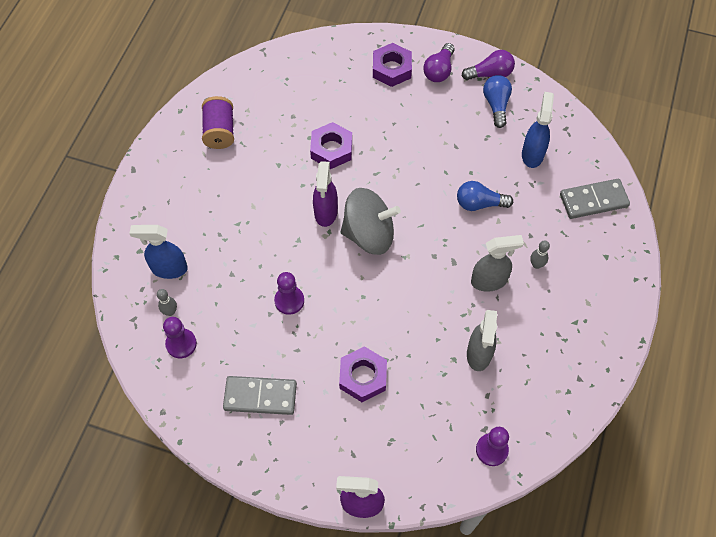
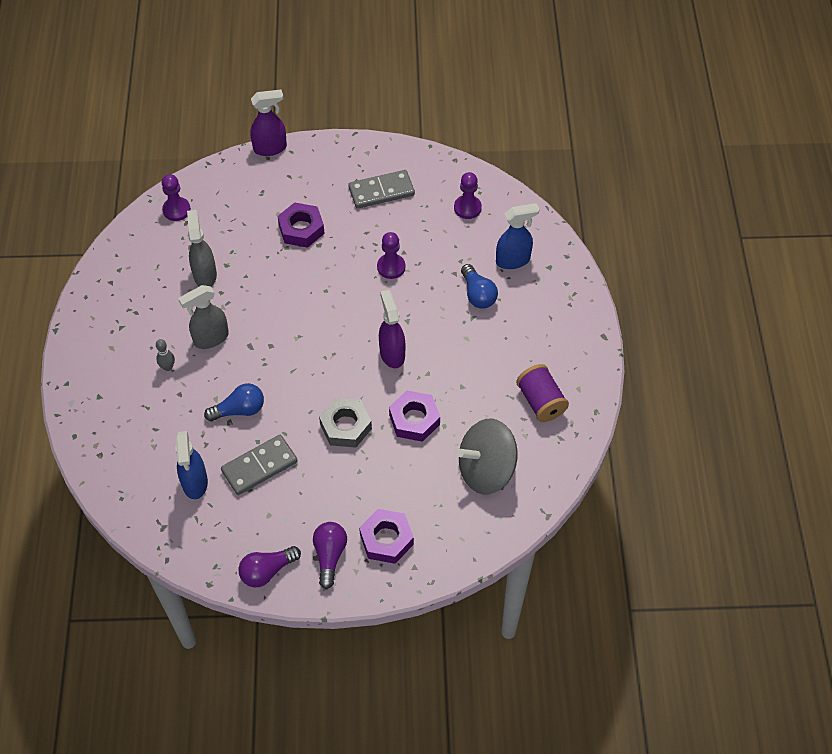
camera: 160 degrees right, 5 degrees down
grey bowling pin [157,289,177,316] -> none
grey spinning top [341,188,401,255] -> grey spinning top moved to [458,418,518,494]
blue light bulb [483,75,512,128] -> blue light bulb moved to [461,264,498,309]
grey domino [560,179,630,219] -> grey domino moved to [221,435,298,495]
none -> grey nut [319,398,372,448]

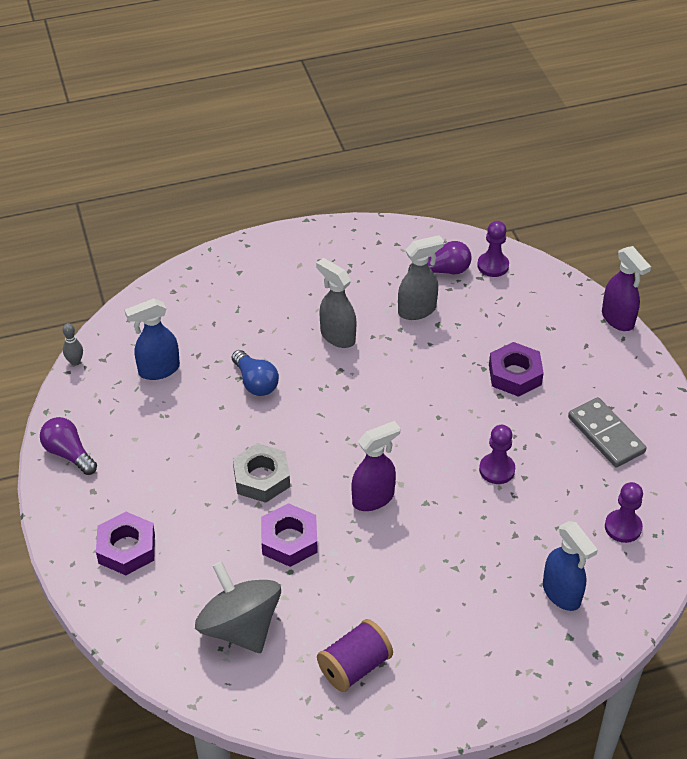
camera: 75 degrees right, 10 degrees down
grey bowling pin [156,339,175,371] -> grey bowling pin moved to [63,323,83,366]
grey domino [221,435,298,495] -> none
purple light bulb [313,522,347,589] -> purple light bulb moved to [408,241,472,275]
blue light bulb [461,264,498,309] -> none

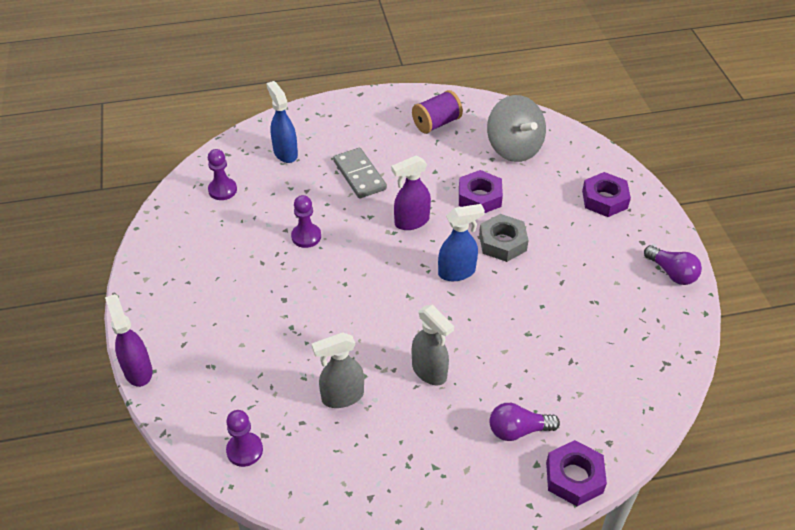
camera: 175 degrees left, 0 degrees up
grey bowling pin [63,323,83,366] -> none
blue spray bottle [125,298,180,380] -> blue spray bottle moved to [438,204,485,281]
blue light bulb [232,350,279,396] -> none
purple light bulb [408,241,472,275] -> purple light bulb moved to [490,403,560,441]
purple nut [489,342,544,397] -> purple nut moved to [546,440,607,506]
grey domino [568,397,646,467] -> grey domino moved to [333,148,387,199]

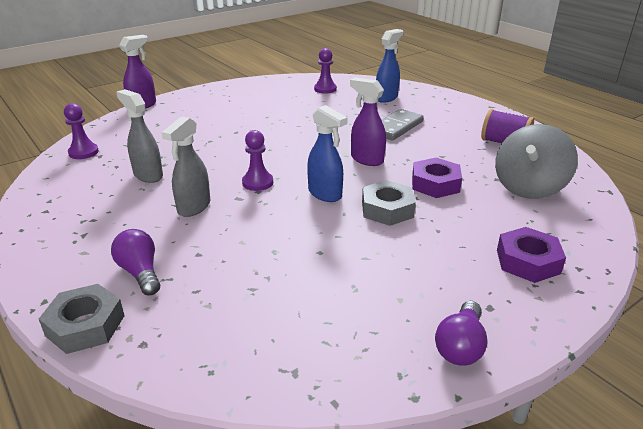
camera: 65 degrees right, 15 degrees down
purple pawn [291,195,321,248] -> purple pawn moved to [242,130,273,191]
purple nut [546,440,607,506] -> grey nut [39,284,125,354]

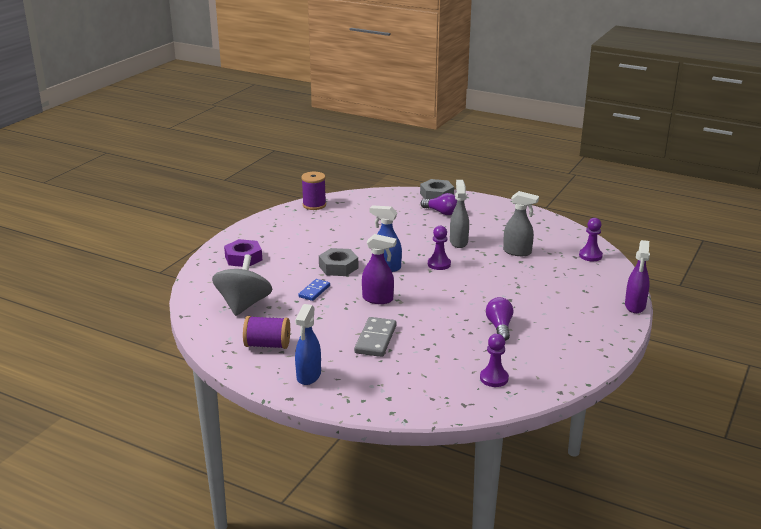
camera: 155 degrees right, 5 degrees down
blue spray bottle [376,29,403,103] -> blue spray bottle moved to [295,304,321,385]
purple nut [412,158,462,198] -> blue domino [298,279,330,301]
purple light bulb [435,301,488,366] -> purple light bulb moved to [486,297,513,341]
none -> purple spool [301,172,326,210]

